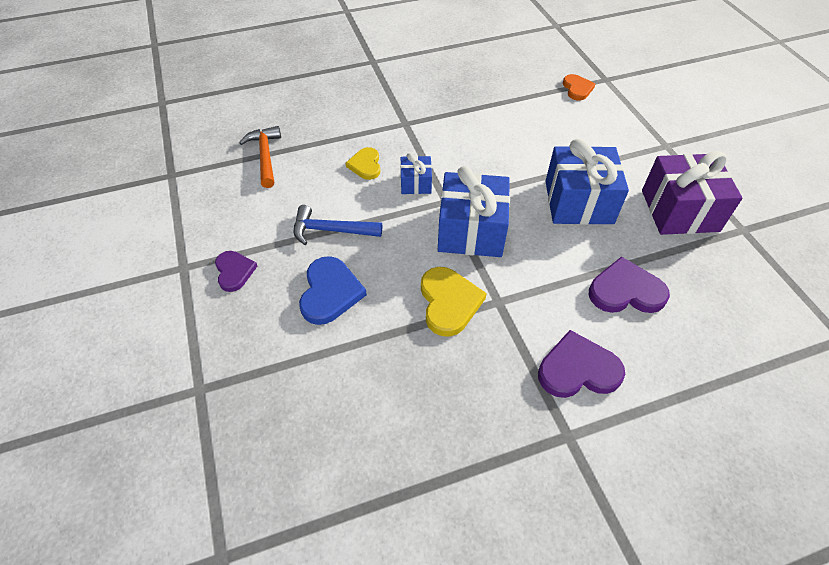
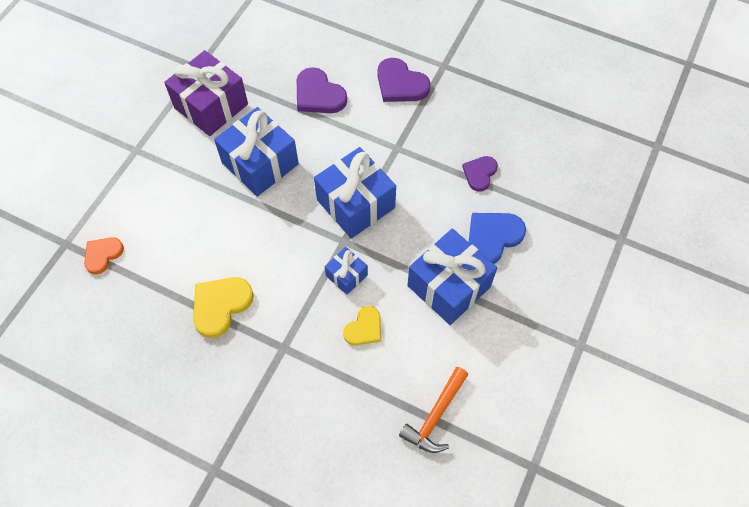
camera: 135 degrees left, 10 degrees up
purple heart [215,251,257,292] -> purple heart moved to [462,156,498,192]
blue hammer [294,205,382,245] -> blue gift [407,228,497,325]
yellow heart [421,267,487,337] -> yellow heart moved to [193,277,254,338]

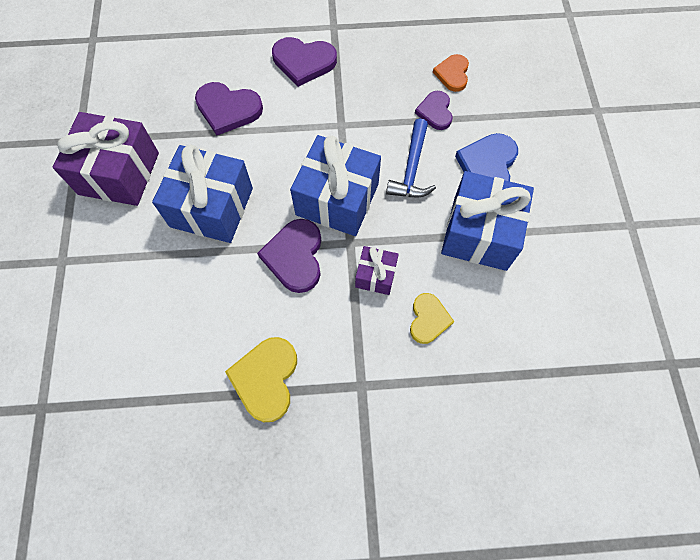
camera: 30 degrees left, 5 degrees up
orange heart [84,237,124,274] -> orange heart moved to [433,54,469,92]
blue gift [324,247,368,295] -> purple gift [355,246,399,295]
orange hammer [399,367,468,453] -> none
none -> purple heart [257,219,321,293]
none -> blue hammer [386,118,436,197]

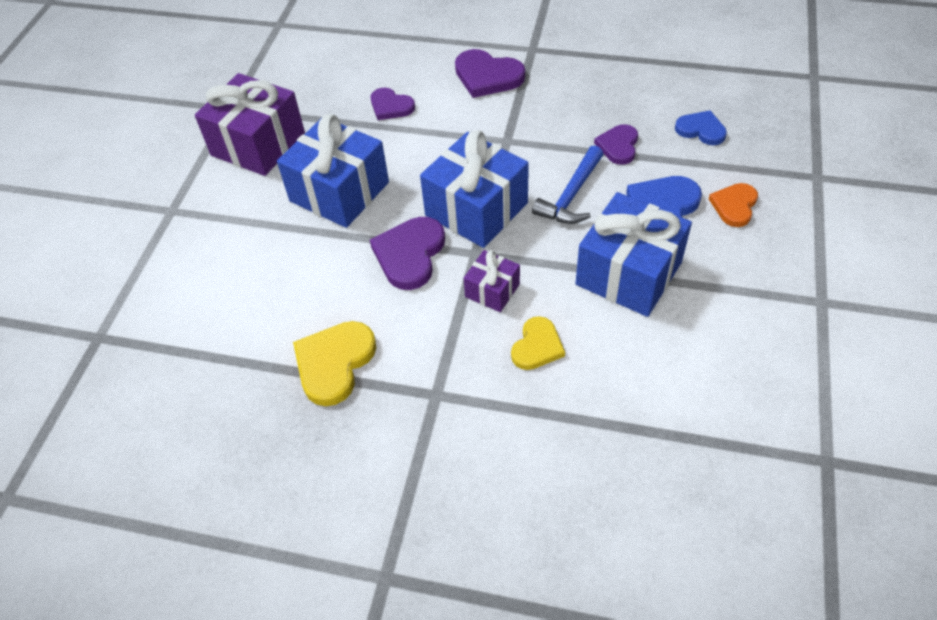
camera: 20 degrees right, 15 degrees down
purple heart [195,82,263,135] -> purple heart [371,88,415,120], size x0.64
orange heart [433,54,469,92] -> orange heart moved to [709,183,758,227]
none -> blue heart [675,110,727,145]

